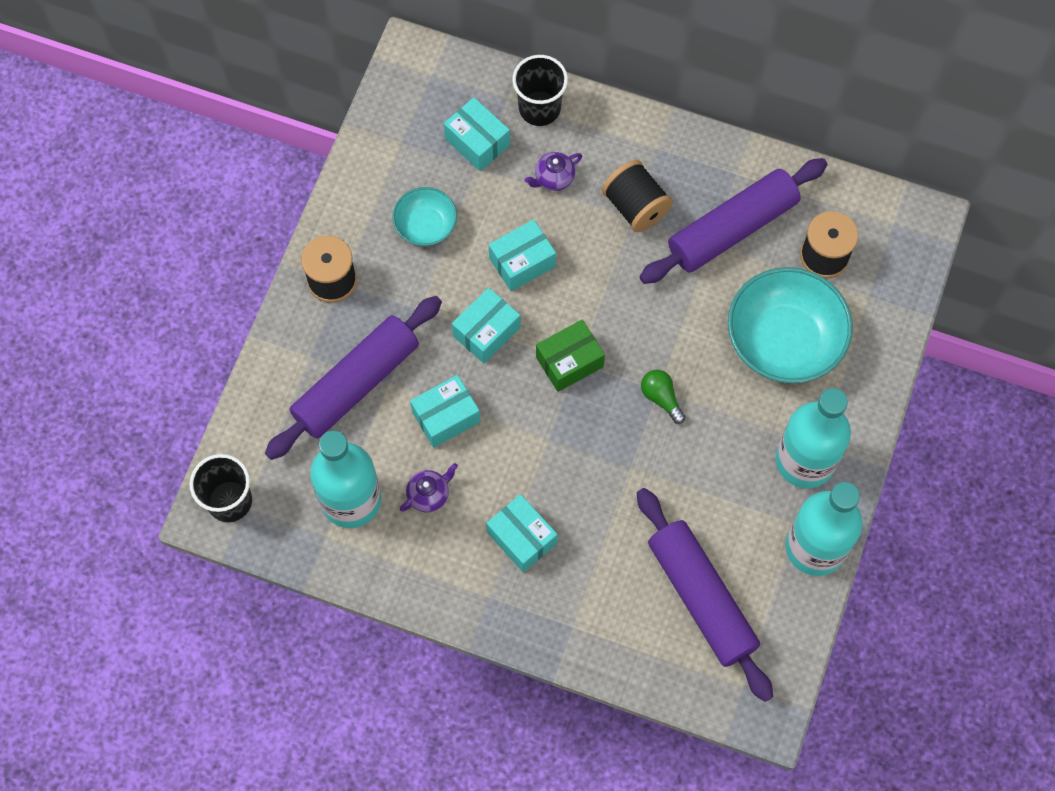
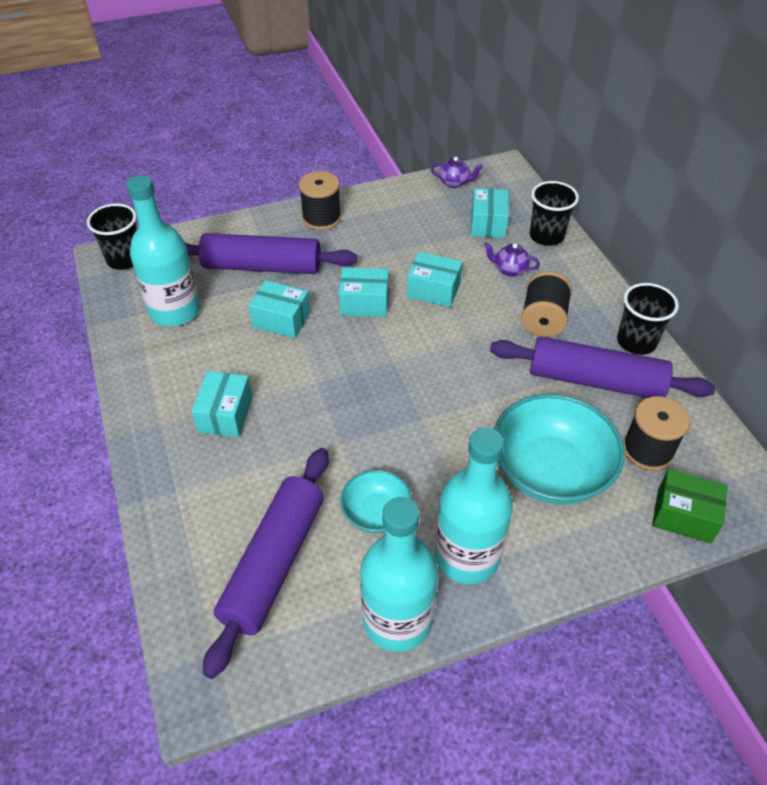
camera: 50 degrees right, 20 degrees down
turquoise bowl [392,187,457,246] -> turquoise bowl moved to [340,470,412,533]
purple teapot [400,463,458,512] -> purple teapot moved to [431,157,483,188]
green box [536,320,605,392] -> green box moved to [652,469,728,543]
green light bulb [641,370,686,424] -> none
none -> black cup [617,283,679,355]

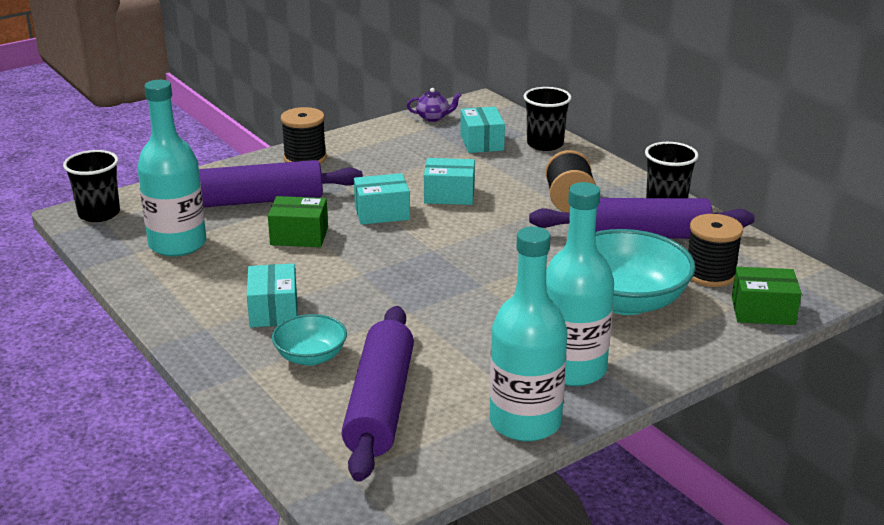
camera: 15 degrees left, 20 degrees down
turquoise box [248,280,310,339] -> green box [268,196,328,247]
turquoise bowl [340,470,412,533] -> turquoise bowl moved to [272,314,347,366]
purple teapot [484,242,540,277] -> none

